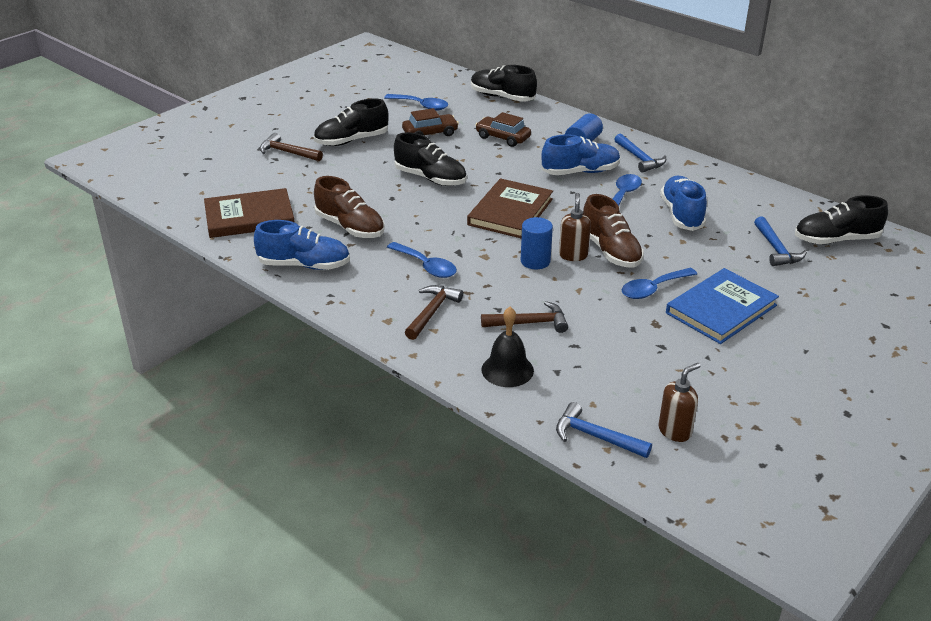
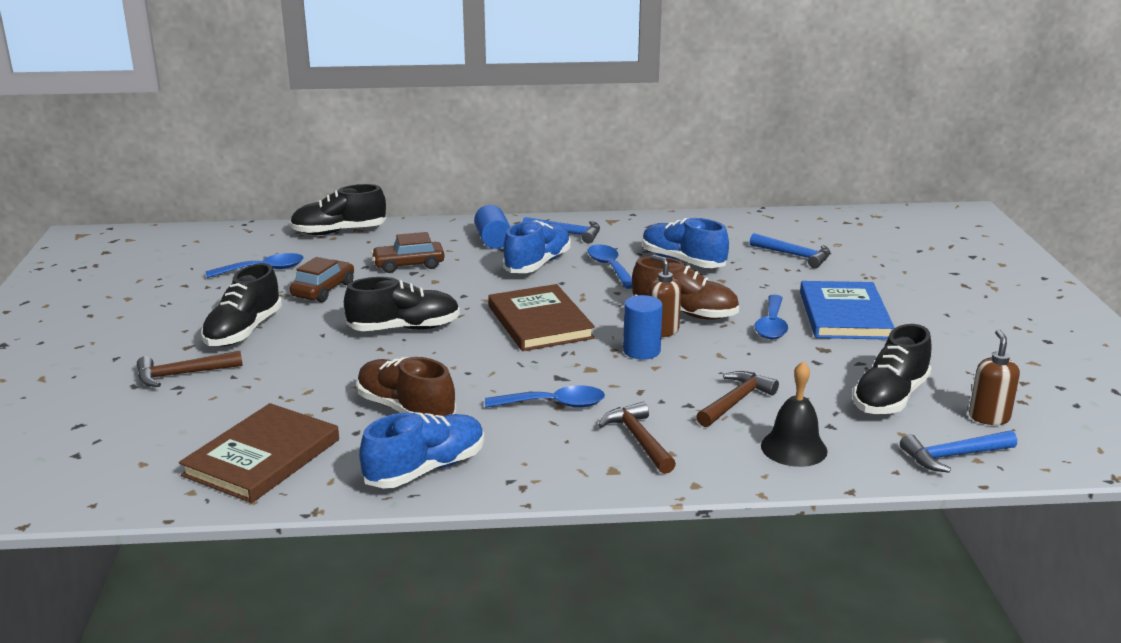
camera: 45 degrees left, 10 degrees down
brown shoe [314,176,385,238] -> brown shoe turned 135 degrees counterclockwise [357,357,456,416]
black shoe [795,195,888,244] -> black shoe moved to [852,324,931,414]

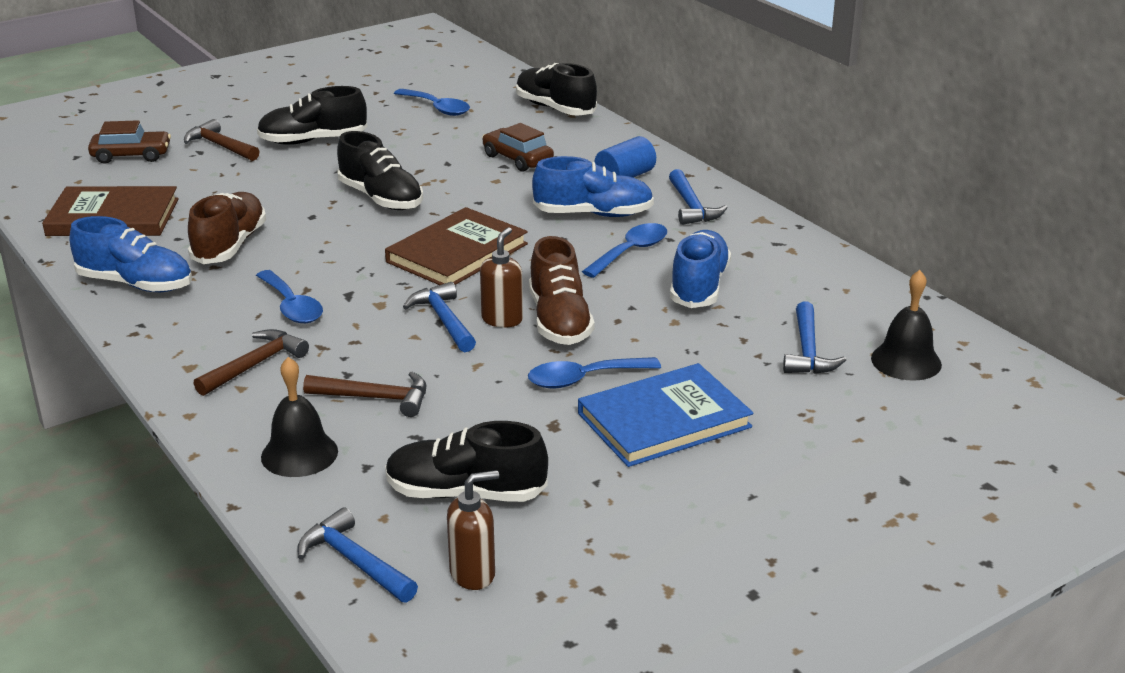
camera: 60 degrees right, 5 degrees up
brown car [290,257,354,302] -> brown car moved to [88,120,171,164]
blue cylinder [623,295,663,360] -> blue hammer [403,282,476,352]
none -> black bell [871,270,942,380]

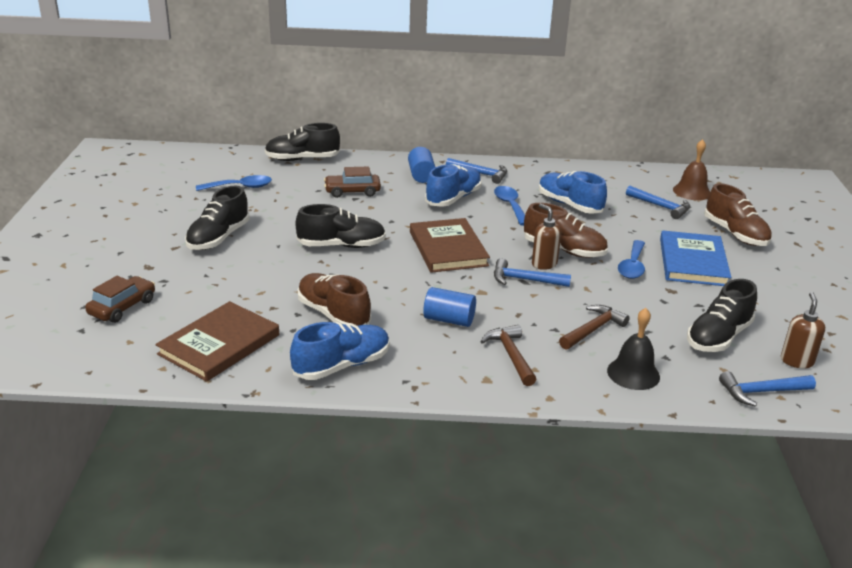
camera: 55 degrees left, 0 degrees up
brown hammer [184,119,260,161] -> none
blue spoon [256,270,323,323] -> blue cylinder [423,287,476,327]
black bell [871,270,942,380] -> brown bell [673,139,710,200]
none -> brown shoe [704,183,772,246]

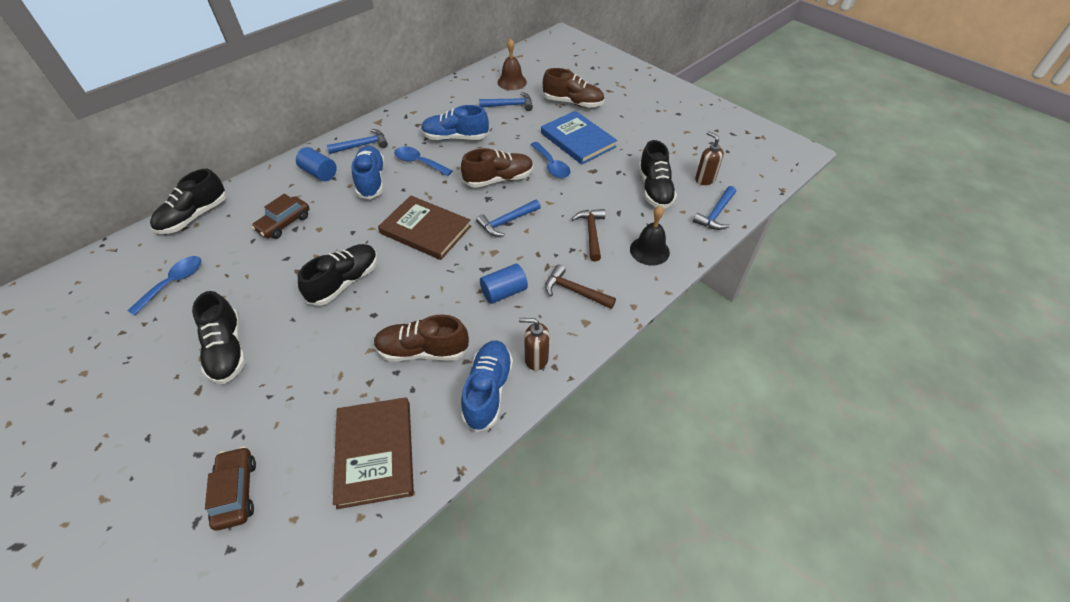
camera: 45 degrees left, 20 degrees up
brown soap dispenser [532,204,561,270] -> brown soap dispenser moved to [519,318,549,371]

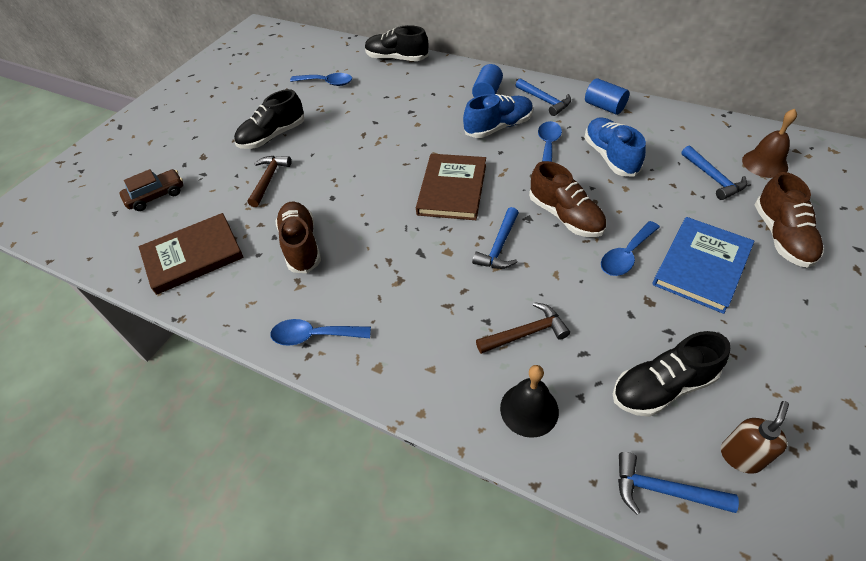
camera: 75 degrees right, 0 degrees up
brown car [252,194,309,239] -> none
black shoe [298,244,378,306] -> none
blue shoe [461,340,513,432] -> none
blue hammer [476,200,541,237] -> blue hammer turned 105 degrees counterclockwise [472,207,519,269]
blue cylinder [480,264,528,304] -> blue cylinder moved to [585,78,630,115]
brown soap dispenser [519,318,549,371] -> blue spoon [270,319,371,346]
brown hammer [545,264,616,309] -> brown hammer moved to [248,156,291,207]

